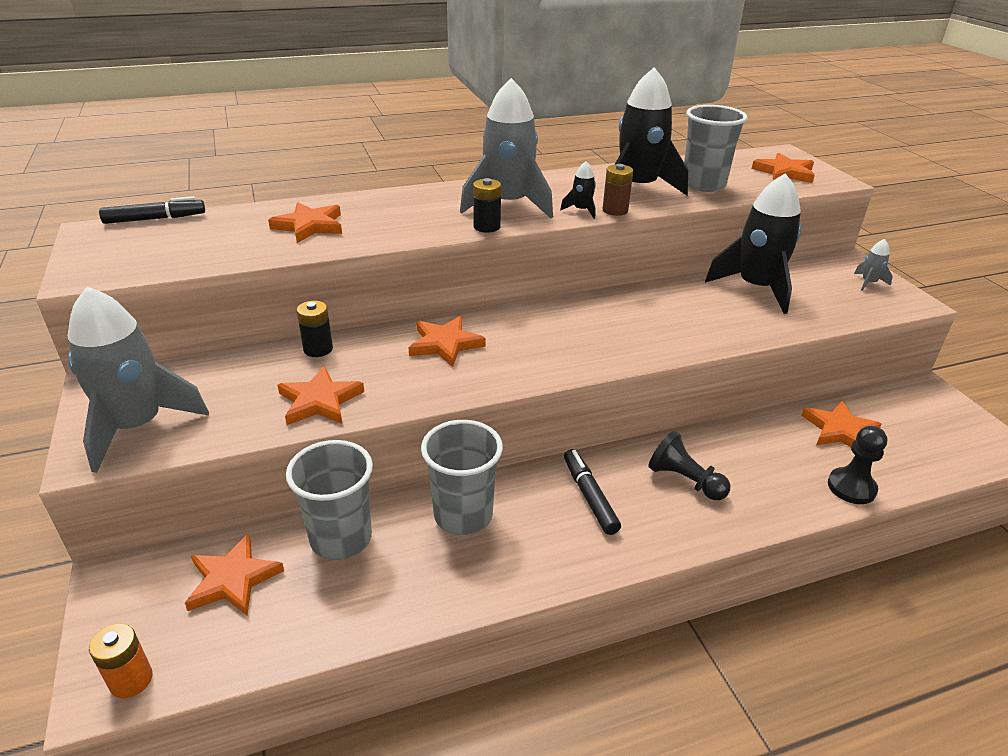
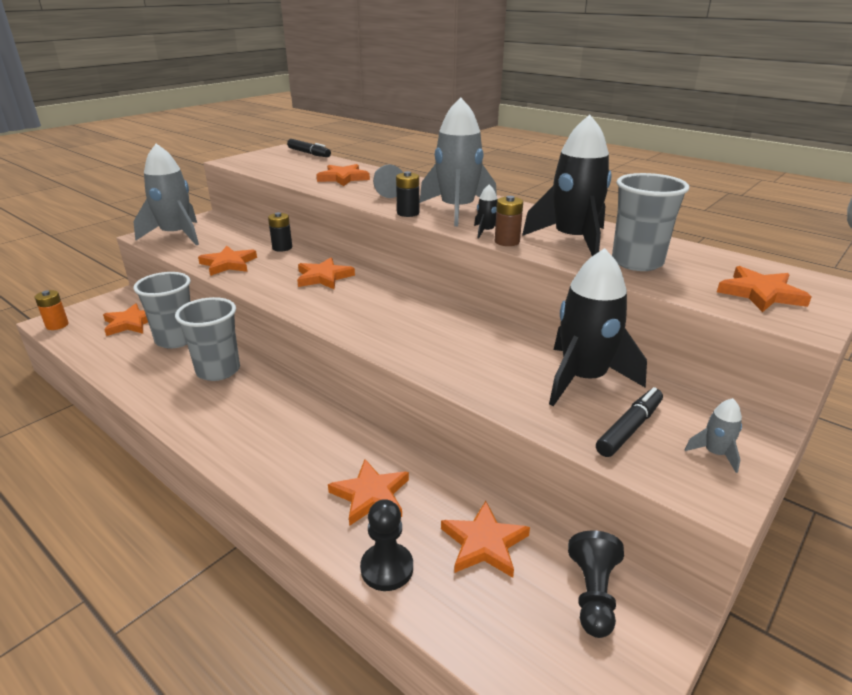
camera: 60 degrees right, 5 degrees down
black marker [564,449,621,535] -> black marker moved to [596,387,663,457]
black pawn [648,431,730,500] -> black pawn moved to [568,531,624,638]
none -> orange star [328,459,409,526]
none -> grey pawn [373,165,403,198]

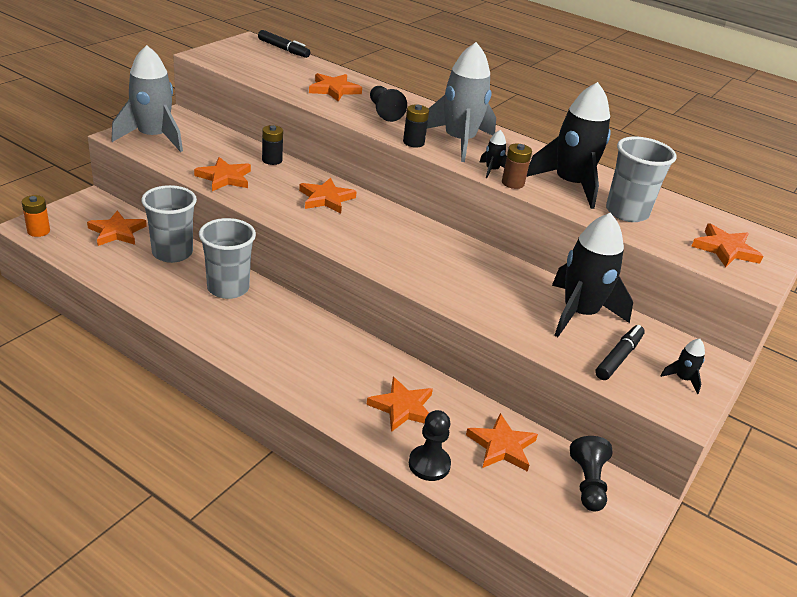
camera: 10 degrees left, 5 degrees up
grey pawn [373,165,403,198] -> black pawn [370,86,407,122]
grey rocket [684,398,742,473] -> black rocket [660,339,705,394]

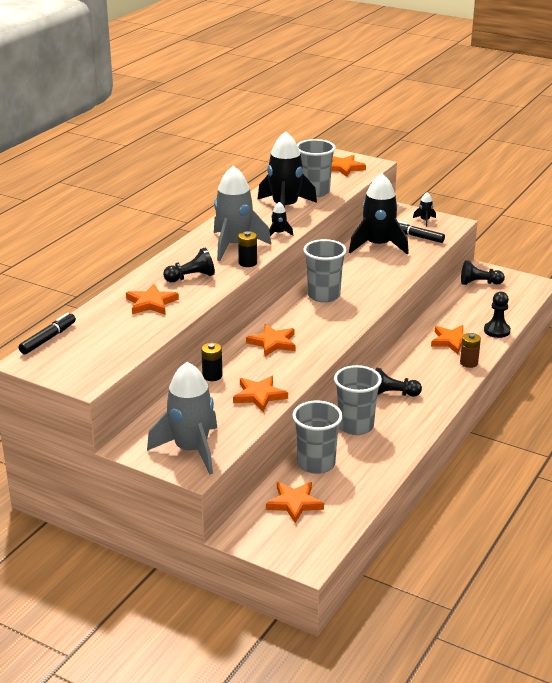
camera: 90 degrees left, 5 degrees down
orange battery [22,195,50,237] -> none
orange star [466,413,538,472] -> none
brown battery [502,144,532,189] -> brown battery moved to [460,333,481,368]
none -> grey cup [303,239,347,303]
none -> black pawn [375,368,422,397]

